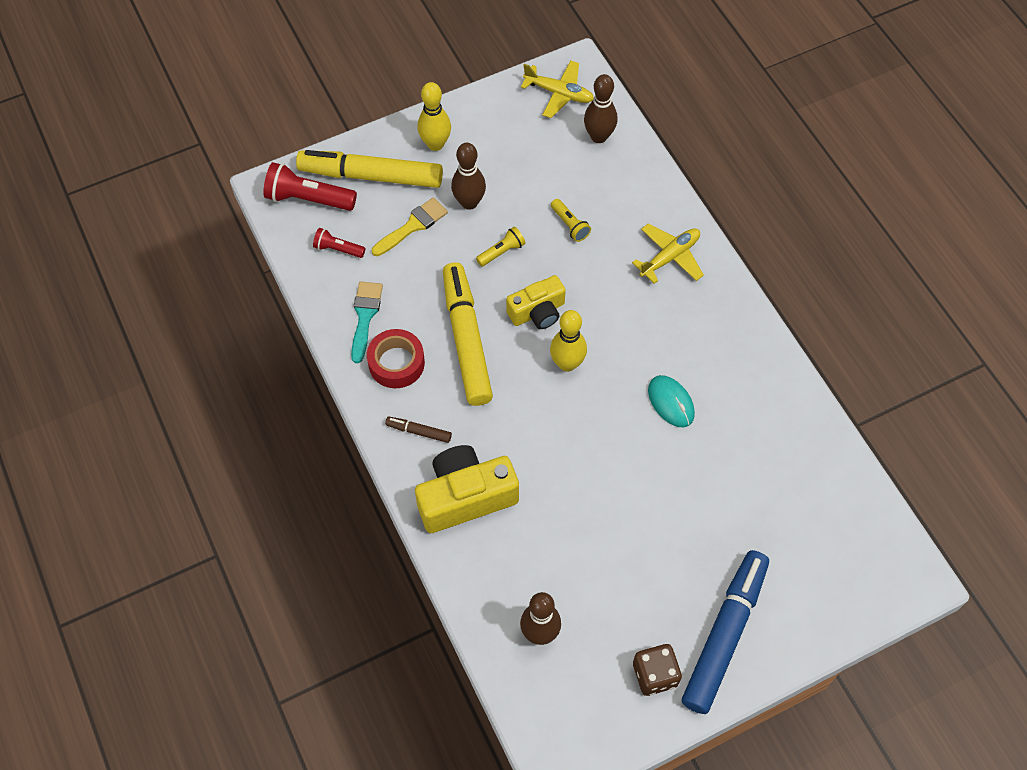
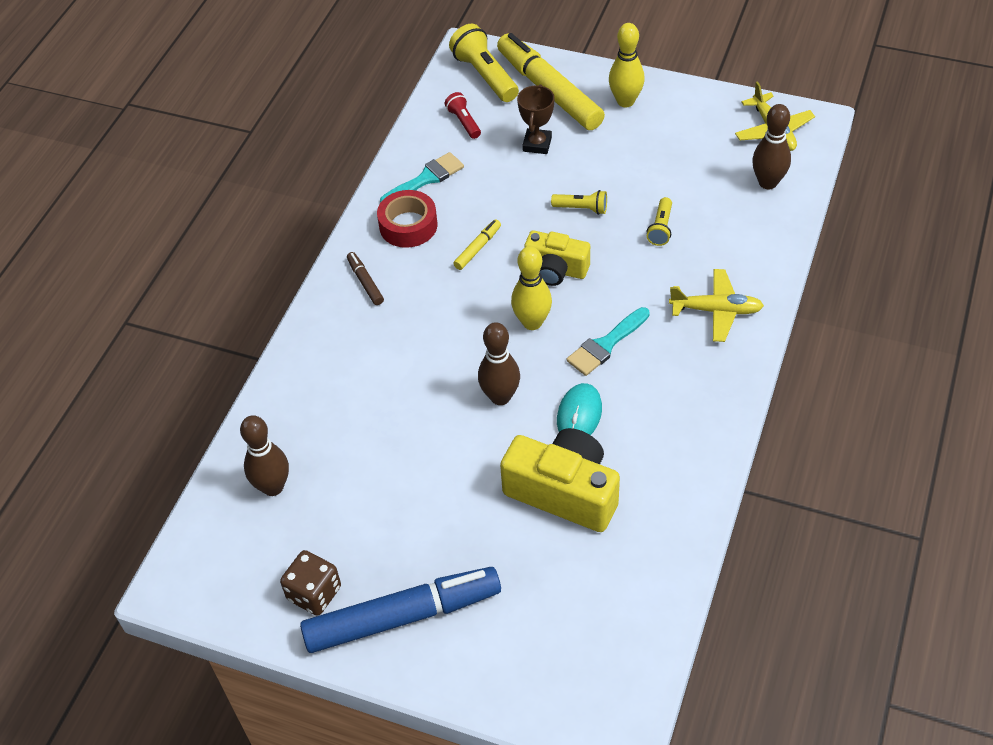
camera: 50 degrees right, 10 degrees down
red flashlight [263,162,357,211] -> yellow flashlight [449,24,519,102]
yellow brush [372,197,448,256] -> brown trophy [517,84,555,154]
yellow camera [415,445,519,533] -> yellow camera moved to [500,428,620,532]
yellow marker [443,262,493,406] -> yellow marker [453,219,501,270], size x0.42
brown bowling pin [451,143,486,210] -> brown bowling pin moved to [478,322,520,405]
none -> turquoise brush [566,307,650,376]

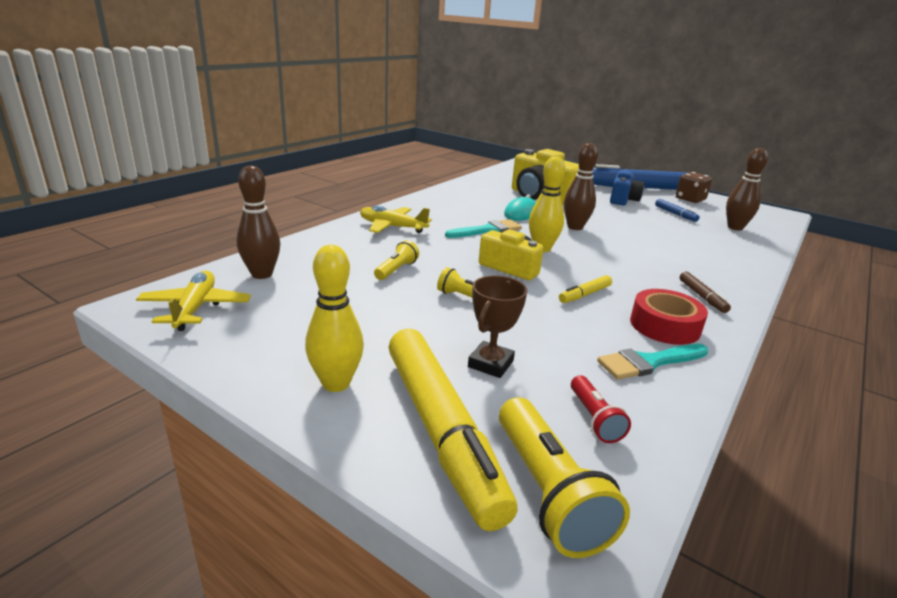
camera: 170 degrees left, 25 degrees down
none -> blue camera [610,170,644,206]
none -> blue marker [655,199,700,222]

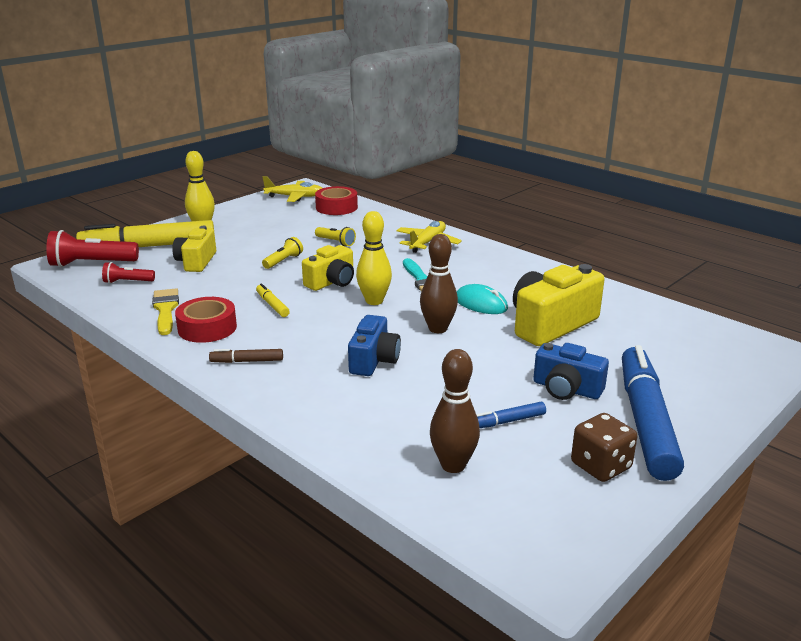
camera: 100 degrees right, 0 degrees up
brown bowling pin [237,166,280,279] -> red tape [315,186,358,215]
brown trophy [468,275,527,378] -> yellow camera [172,226,216,272]
yellow flashlight [499,397,630,558] -> red flashlight [46,230,139,267]
turquoise brush [597,344,708,380] -> yellow brush [152,288,179,335]
none -> blue camera [348,315,401,376]

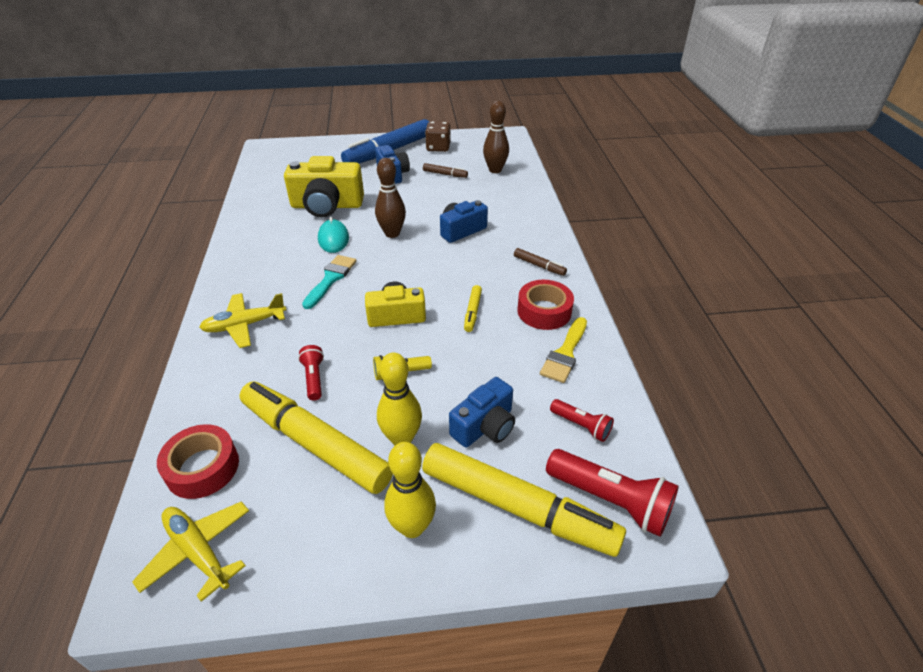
camera: 140 degrees left, 15 degrees up
yellow camera [172,226,216,272] -> blue camera [449,377,515,447]
yellow flashlight [315,227,356,246] -> red flashlight [298,345,324,401]
yellow bowling pin [356,211,392,305] -> yellow bowling pin moved to [377,353,422,445]
blue marker [476,402,546,428] -> brown marker [423,163,468,178]
none -> yellow marker [239,381,393,494]

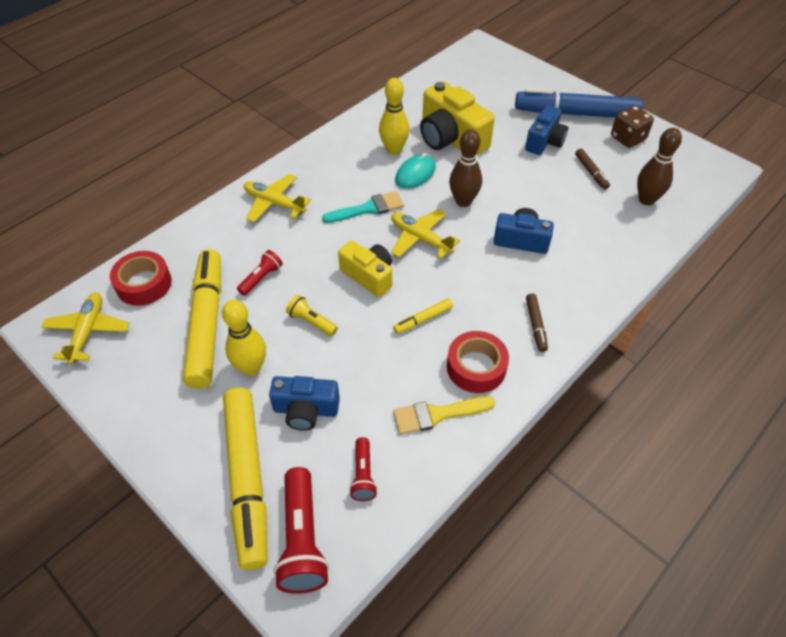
camera: 50 degrees right, 10 degrees up
yellow bowling pin [384,442,436,538] -> yellow bowling pin moved to [379,78,410,155]
none -> yellow plane [391,209,460,259]

